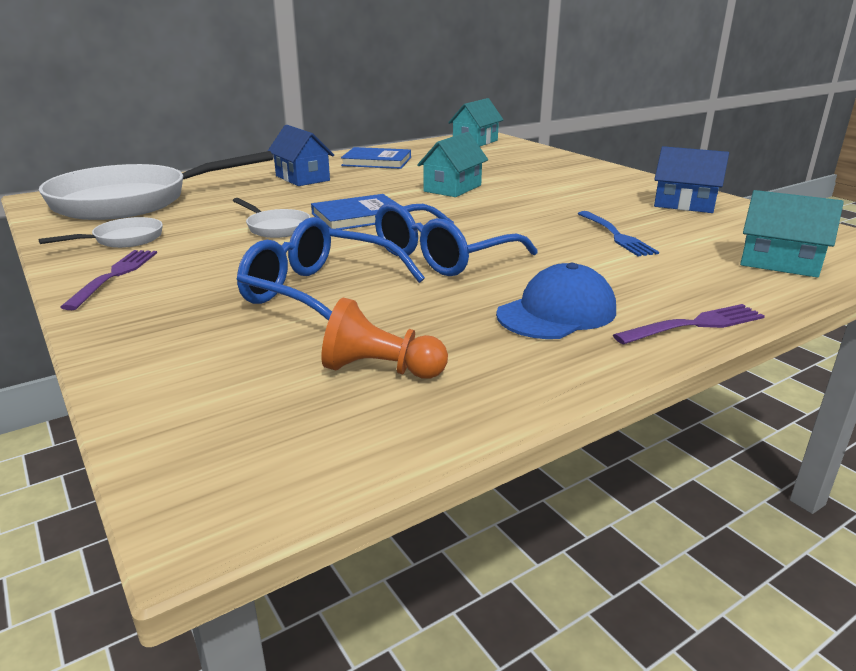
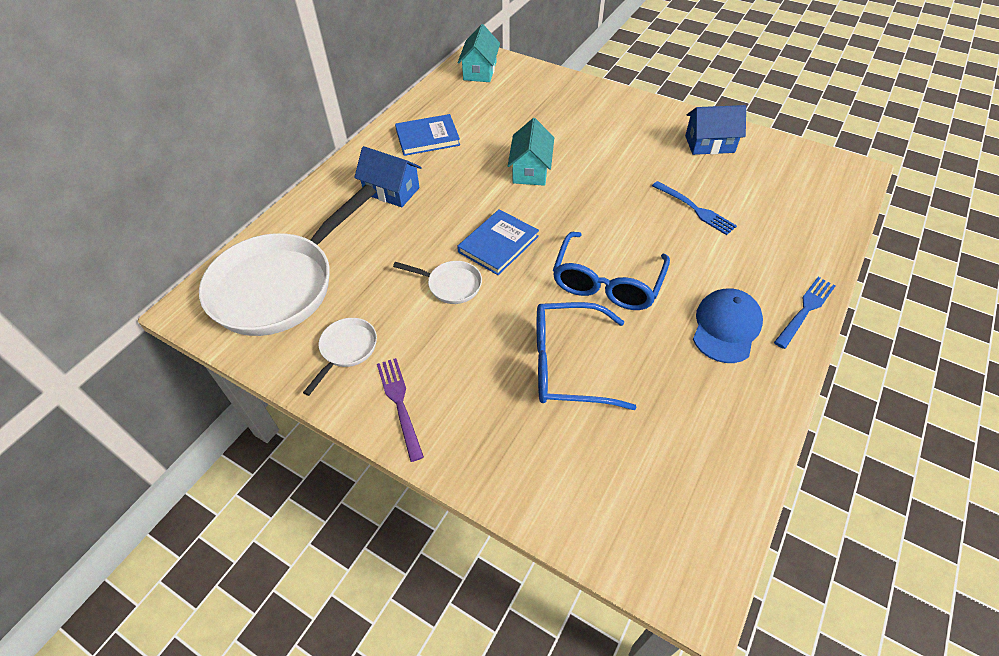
camera: 25 degrees left, 25 degrees up
orange pawn [321,298,448,379] -> none
purple fork [613,304,765,345] -> blue fork [774,277,836,349]
turquoise house [740,190,844,278] -> none

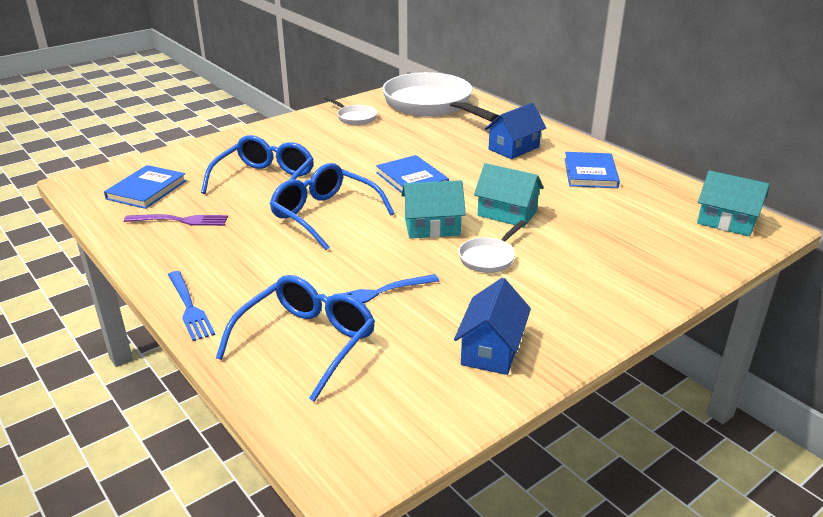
camera: 110 degrees right, 20 degrees down
purple fork [377,358,424,462] -> purple fork moved to [124,214,228,226]
white pan [393,261,482,304] -> white pan moved to [458,220,526,273]
blue cap [693,289,763,363] -> none
none -> blue book [104,165,187,209]
none -> blue glasses [216,275,375,402]
none -> turquoise house [401,180,466,239]

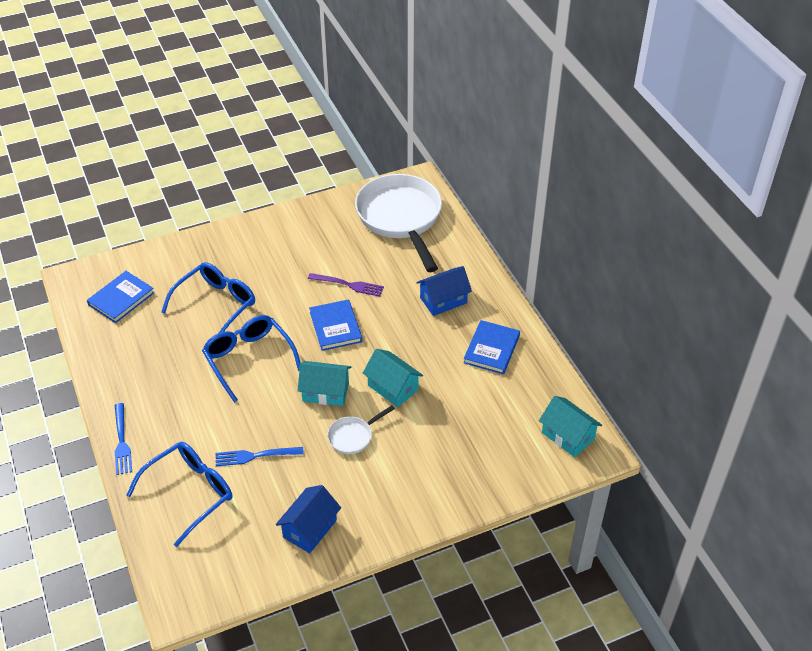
camera: 15 degrees right, 15 degrees up
purple fork [124,214,228,226] -> purple fork moved to [308,273,384,297]
white pan [324,96,378,125] -> none

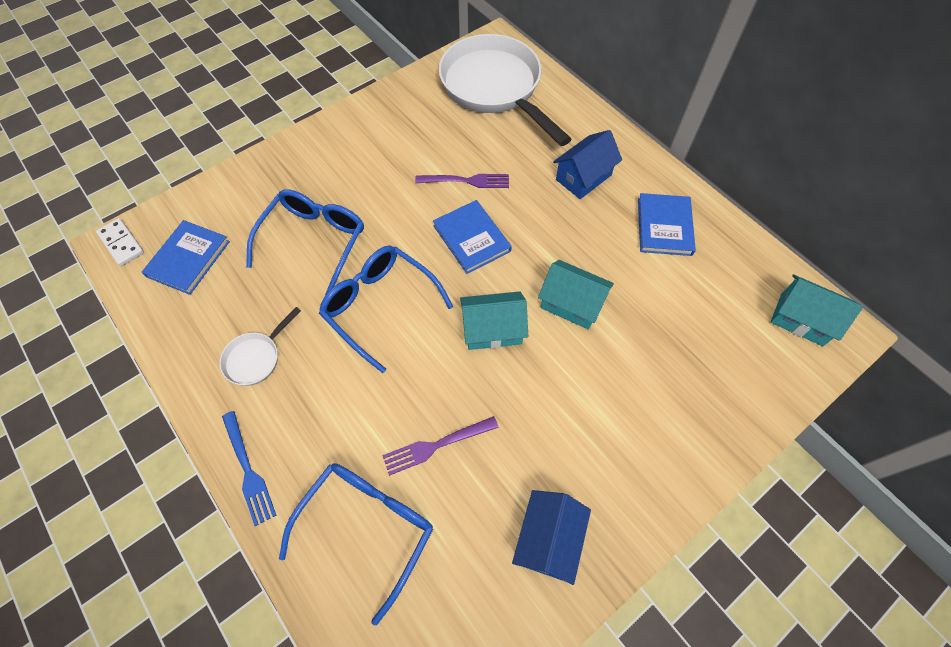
camera: 15 degrees left, 15 degrees up
blue fork [216,447,304,466] -> purple fork [382,416,499,476]
white pan [327,405,395,454] -> white pan moved to [219,307,301,386]
none -> white domino [96,218,144,266]

